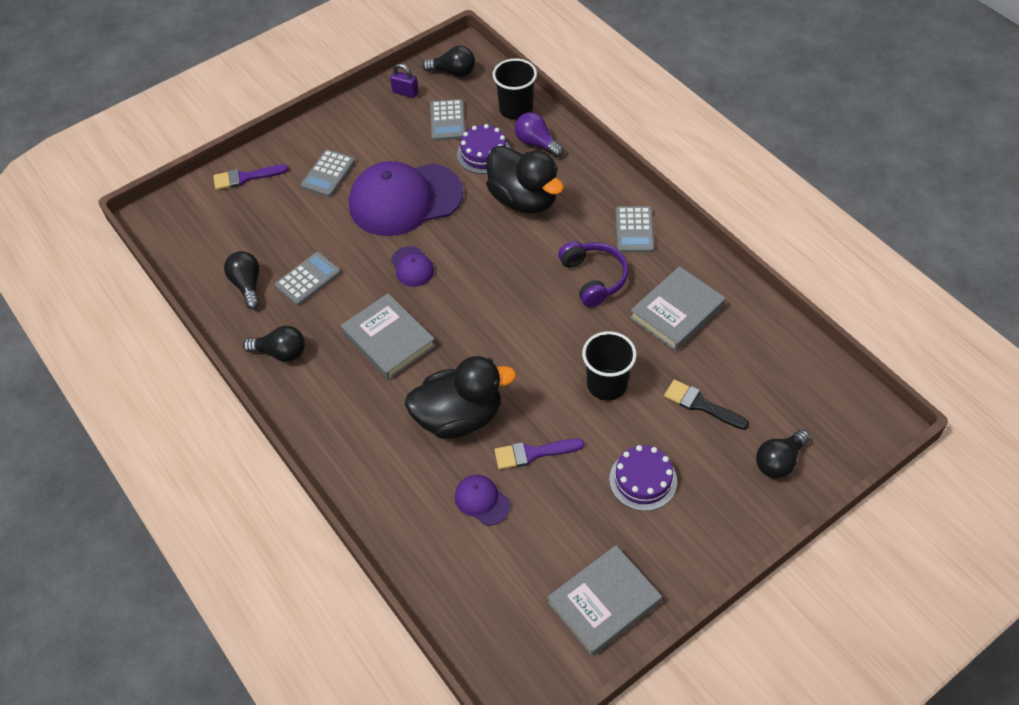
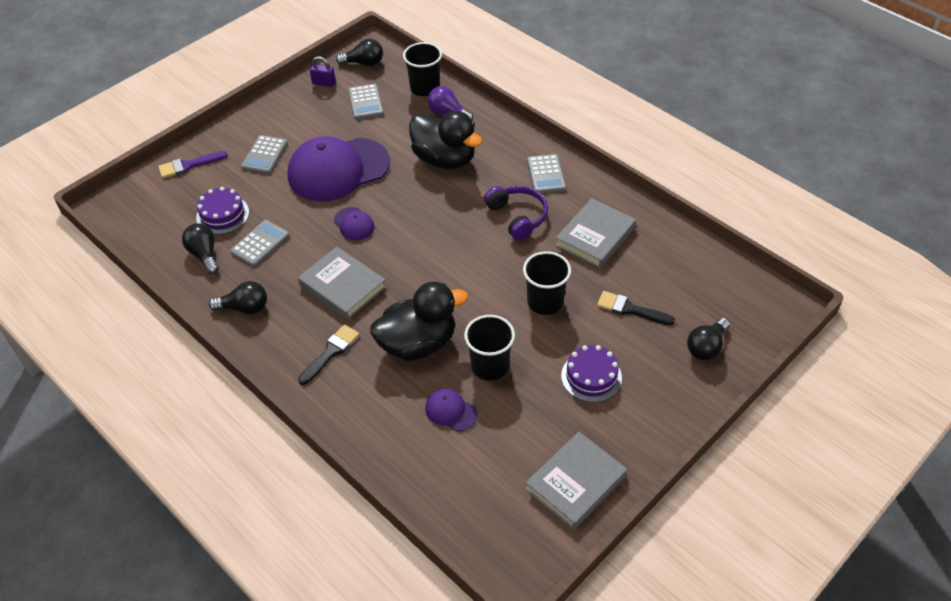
camera: 10 degrees left, 5 degrees down
purple cake [457,124,510,174] -> purple cake moved to [196,187,249,234]
purple brush [494,439,584,470] -> black cup [464,315,515,381]
none -> black brush [298,325,360,385]

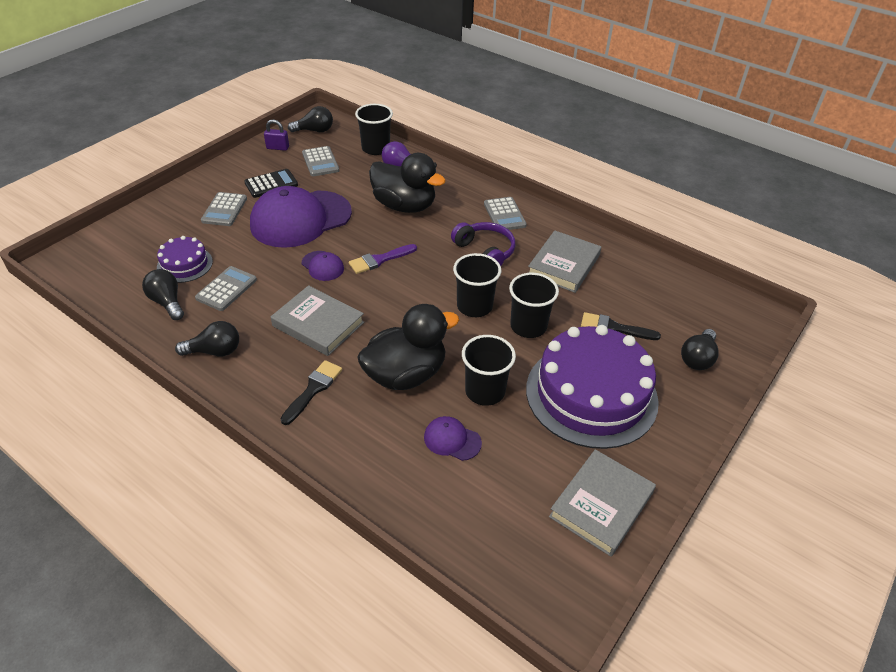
camera: 10 degrees left, 5 degrees down
purple brush [158,151,228,178] -> purple brush moved to [349,244,417,274]
purple cake [561,345,622,402] -> purple cake [526,325,659,449], size x2.08
none -> black calculator [244,169,298,198]
none -> black cup [453,253,501,317]

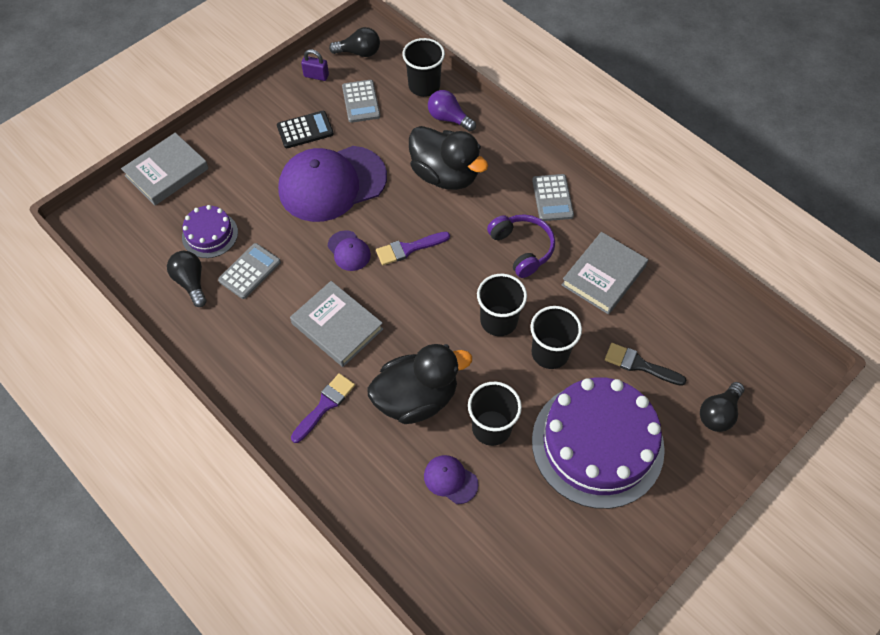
camera: 10 degrees right, 15 degrees up
black light bulb [175,321,239,356] -> none
grey calculator [201,192,247,226] -> none
black brush [281,360,342,425] -> purple brush [291,373,355,443]
grey book [549,449,656,557] -> grey book moved to [121,133,209,205]

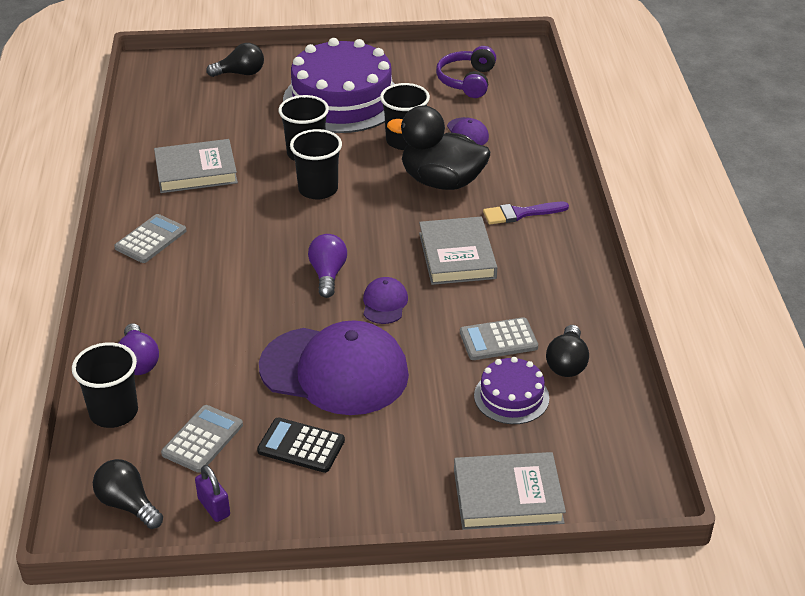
camera: 140 degrees left, 20 degrees down
purple brush [376,232,450,265] -> purple light bulb [308,234,347,298]
black duck [409,126,488,190] -> none
purple headphones [487,214,555,278] -> purple headphones moved to [436,46,496,98]
black brush [605,343,687,386] -> none

